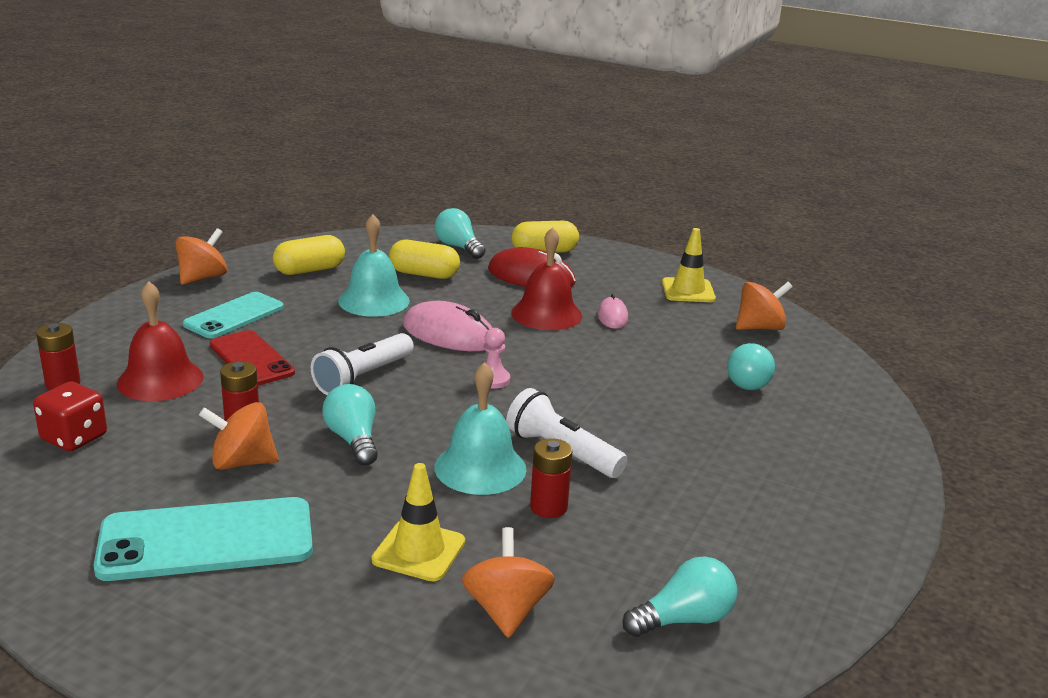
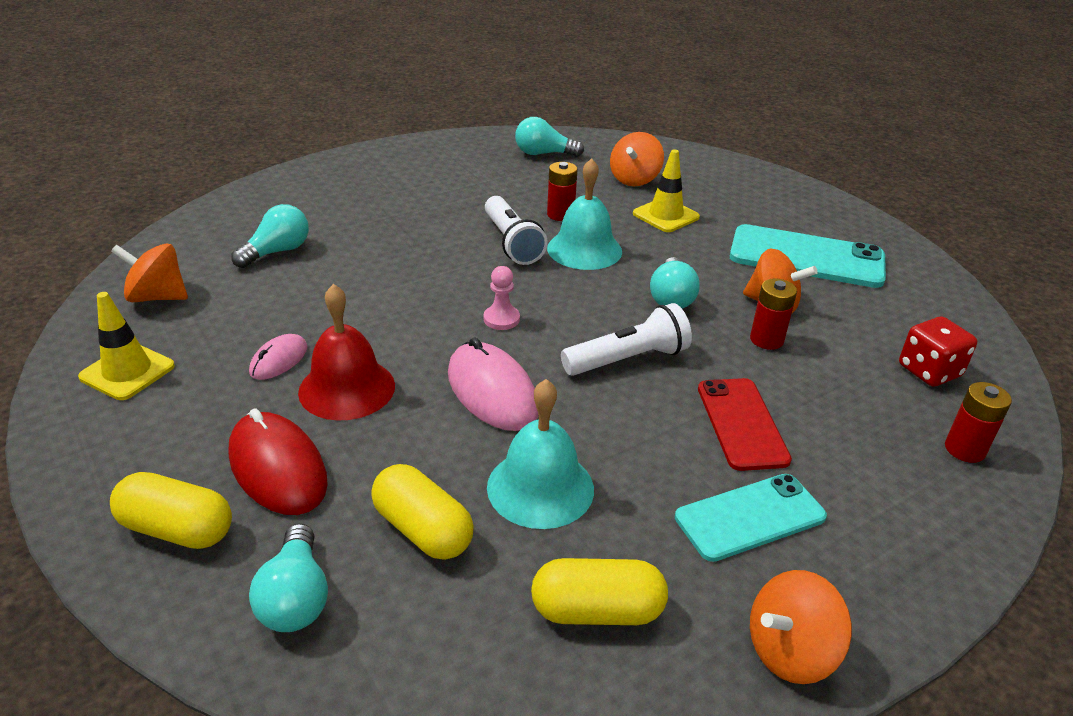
camera: 150 degrees left, 10 degrees up
red bell [117,281,204,401] -> none

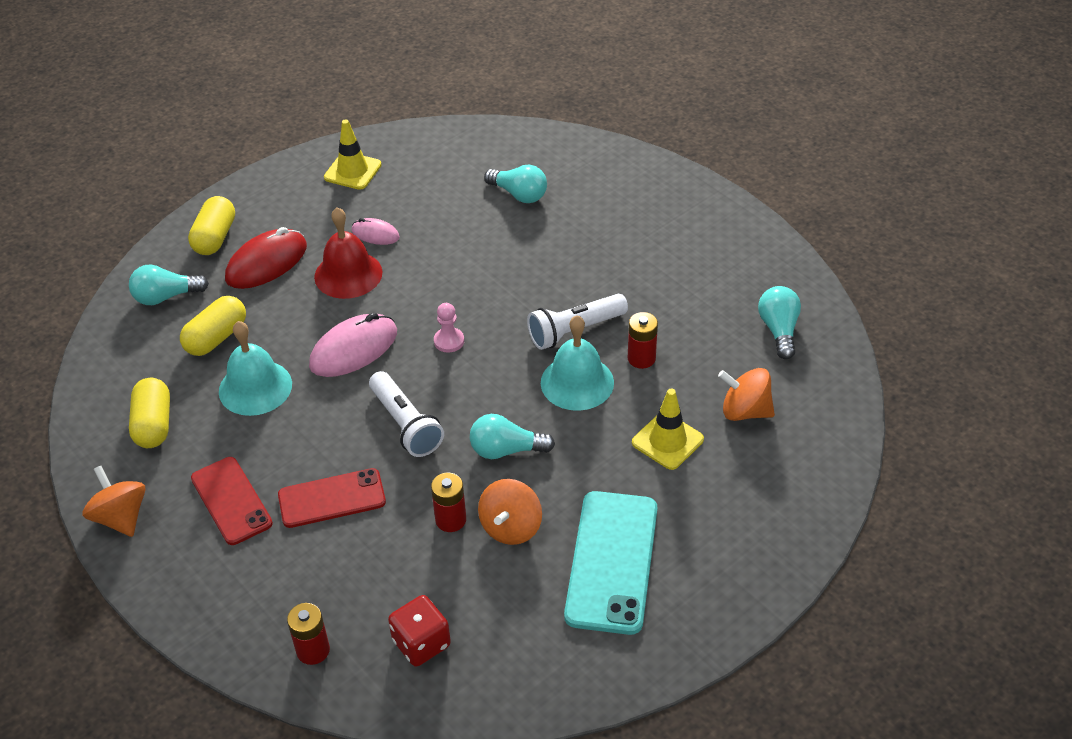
camera: 85 degrees right, 10 degrees up
orange spinning top [111,243,188,302] -> none
turquoise phone [675,474,827,562] -> red phone [191,457,273,545]

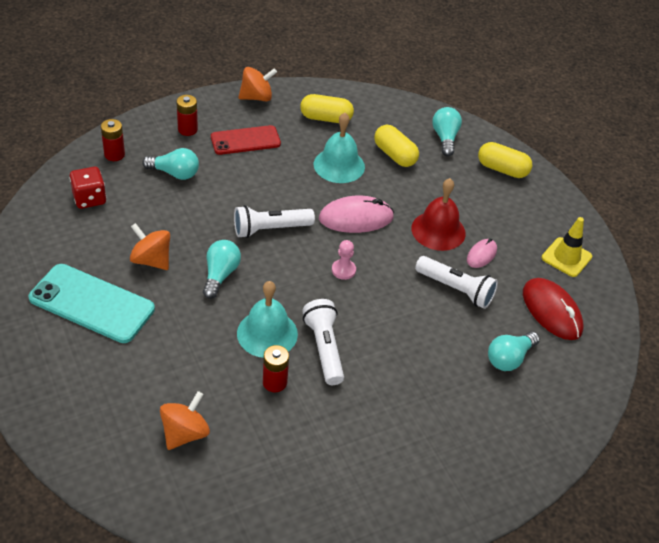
camera: 100 degrees right, 0 degrees up
red mouse [225,227,307,289] -> red mouse moved to [523,278,584,340]
red phone [278,468,386,528] -> none
pink mouse [309,313,397,377] -> pink mouse turned 75 degrees counterclockwise [319,196,394,233]
red battery [431,473,466,532] -> red battery moved to [176,95,198,136]
yellow traffic cone [632,389,704,470] -> none
turquoise light bulb [758,286,801,359] -> turquoise light bulb moved to [142,148,199,180]
none -> white flashlight [415,256,498,309]

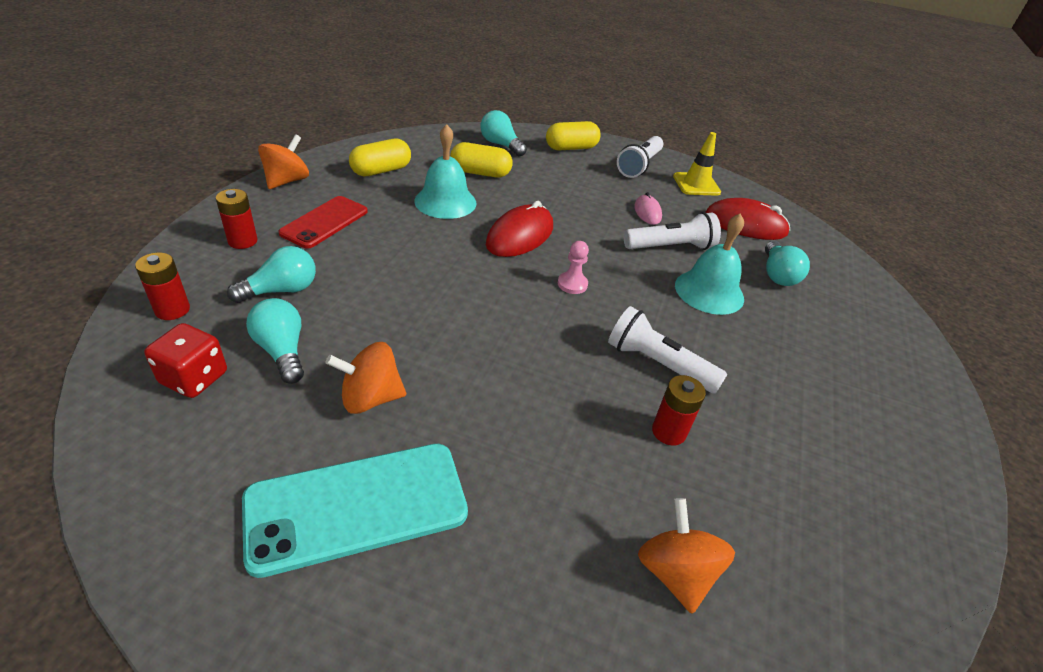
camera: 45 degrees left, 5 degrees down
turquoise light bulb [203,240,241,299] -> turquoise light bulb moved to [246,298,304,384]
white flashlight [234,205,315,238] -> white flashlight moved to [617,136,663,178]
turquoise bell [237,281,298,358] -> turquoise bell moved to [675,213,744,315]
pink mouse [319,196,394,233] -> red mouse [486,201,553,257]
red bell [412,178,466,251] -> none

